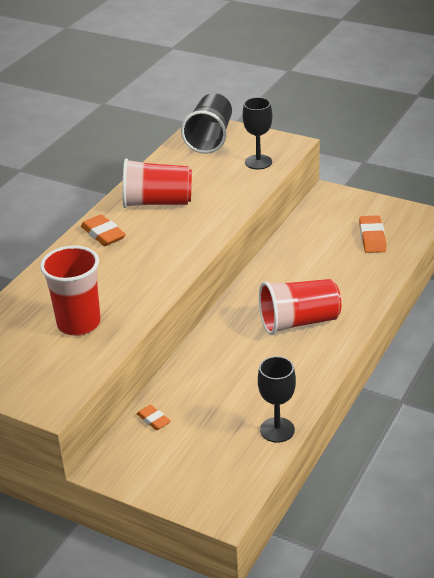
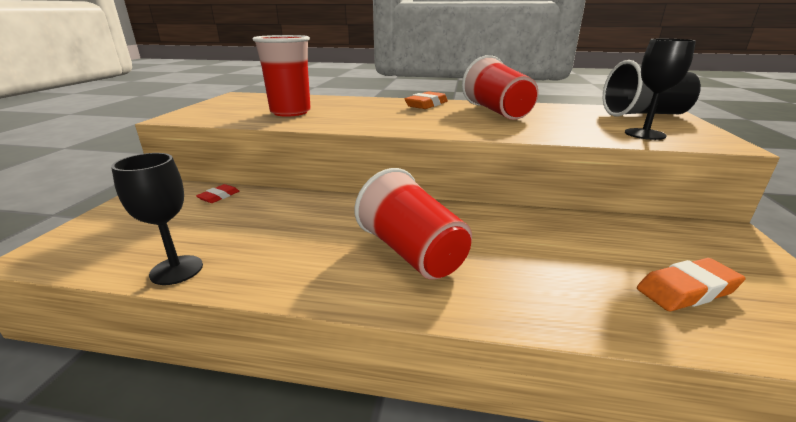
camera: 70 degrees right, 10 degrees down
orange eraser [137,405,171,430] -> red eraser [196,184,240,203]

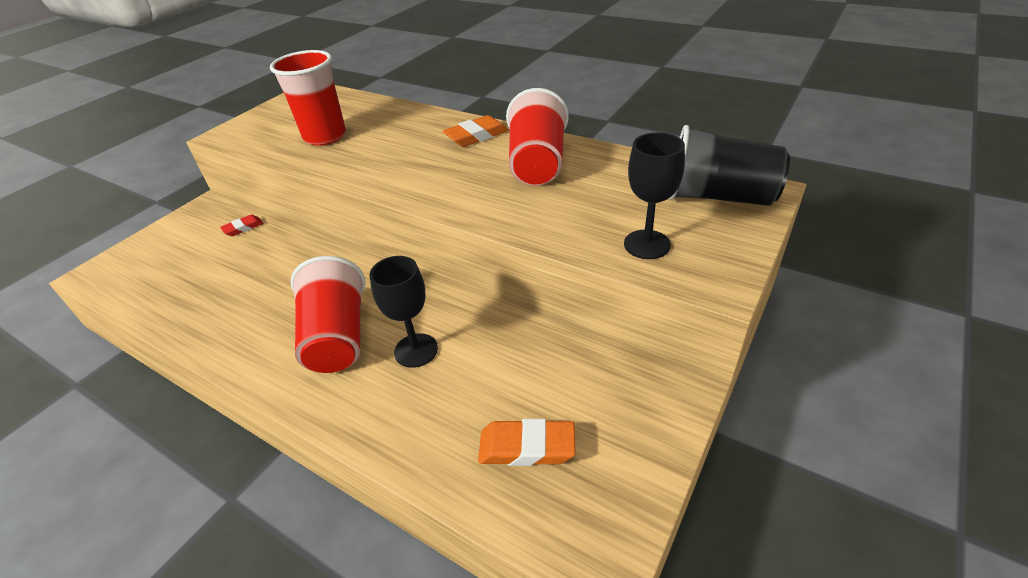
camera: 25 degrees right, 15 degrees up
black goblet [111,153,203,285] -> black goblet moved to [370,256,438,368]

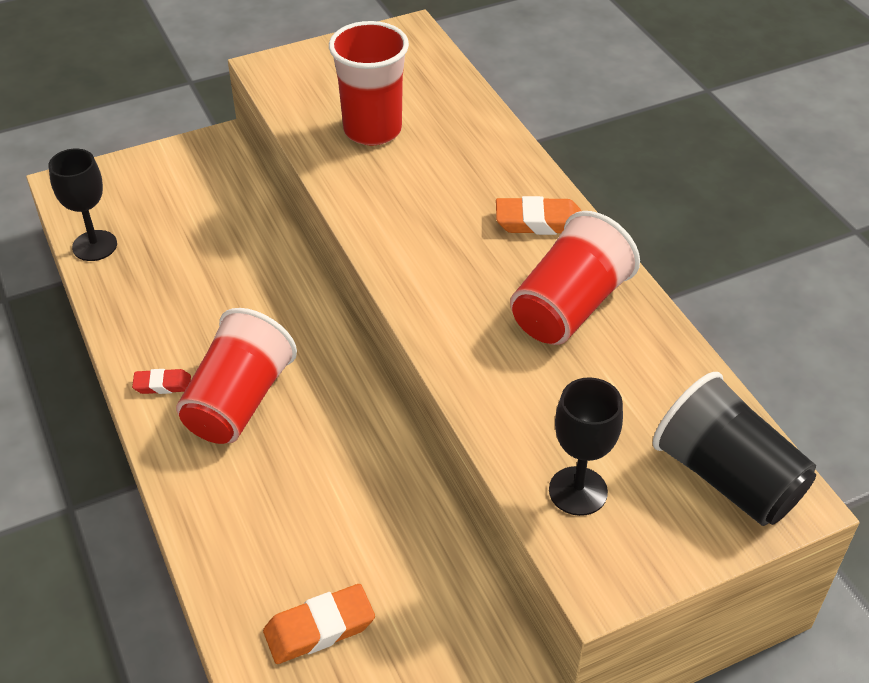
camera: 30 degrees right, 5 degrees up
red eraser [220,215,263,236] -> red eraser moved to [132,369,191,394]
black goblet [370,256,438,368] -> black goblet moved to [48,149,117,261]
orange eraser [478,419,576,466] -> orange eraser turned 60 degrees counterclockwise [263,584,375,664]

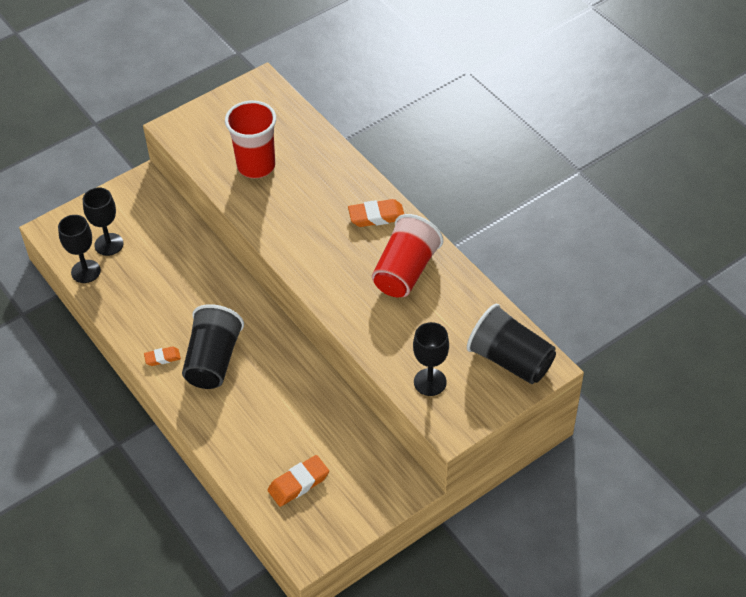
camera: 10 degrees left, 5 degrees up
red eraser [132,369,191,394] -> orange eraser [144,346,181,366]
red cup [176,308,297,444] -> black cup [182,304,244,389]
none -> black goblet [83,188,124,256]

